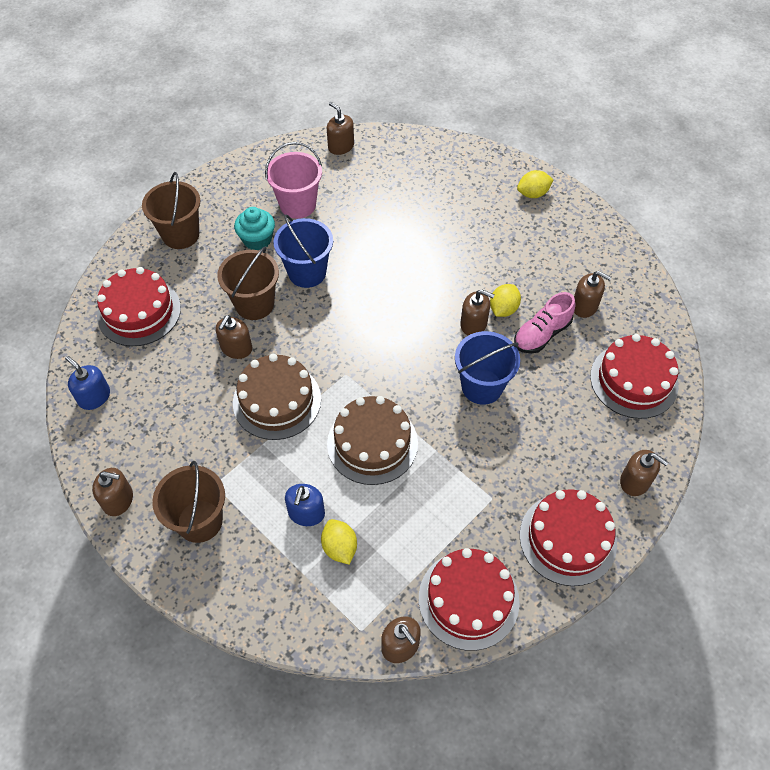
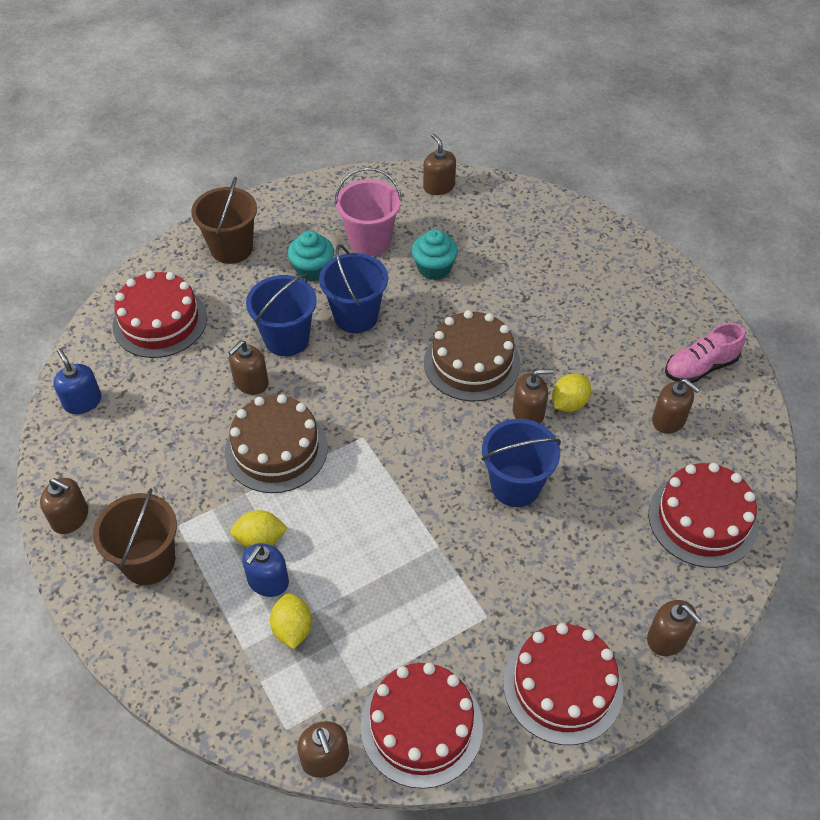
camera: 15 degrees right, 5 degrees down
brown bucket [217,247,279,320] -> blue bucket [246,274,317,356]
brown cake [327,396,418,485] -> brown cake moved to [424,310,521,402]
brown soap dispenser [460,289,495,336] -> brown soap dispenser turned 45 degrees counterclockwise [513,369,554,424]
pink shoe [514,292,576,354] -> pink shoe moved to [665,323,745,383]
yellow lemon [517,170,554,198] -> yellow lemon moved to [230,510,288,548]
none -> turquoise cupcake [412,229,458,280]

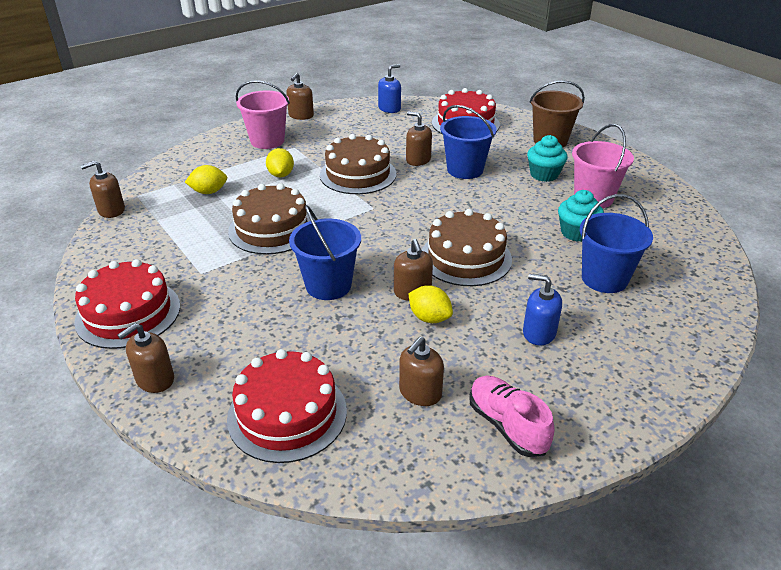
camera: 85 degrees right, 15 degrees down
brown bucket [93,488,177,585] -> pink bucket [236,80,290,149]
blue soap dispenser [242,543,289,597] -> blue soap dispenser moved to [523,274,562,345]
blue bucket [319,244,388,333] -> blue bucket moved to [580,194,653,293]
red cake [361,663,483,789] -> none
brown soap dispenser [423,133,456,195] -> none
none -> brown cake [228,183,310,255]

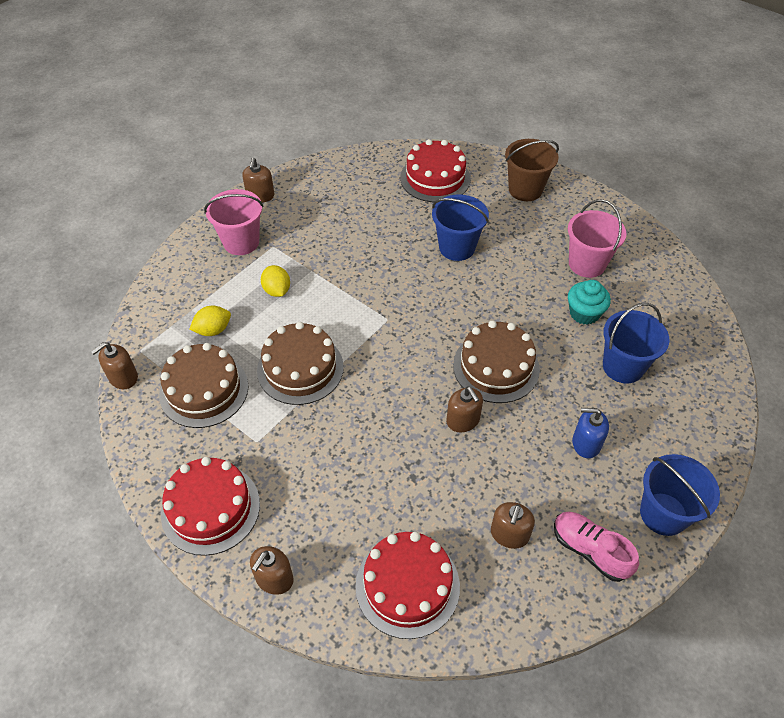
camera: 15 degrees left, 15 degrees up
blue bucket [289,205,361,300] -> blue bucket moved to [640,454,720,536]
brown cake [320,134,396,194] -> brown cake moved to [159,343,248,428]
blue soap dispenser [378,64,401,113] -> none
brown soap dispenser [406,111,432,166] -> none
yellow lemon [408,285,453,323] -> none
turquoise cupcake [527,135,568,182] -> none

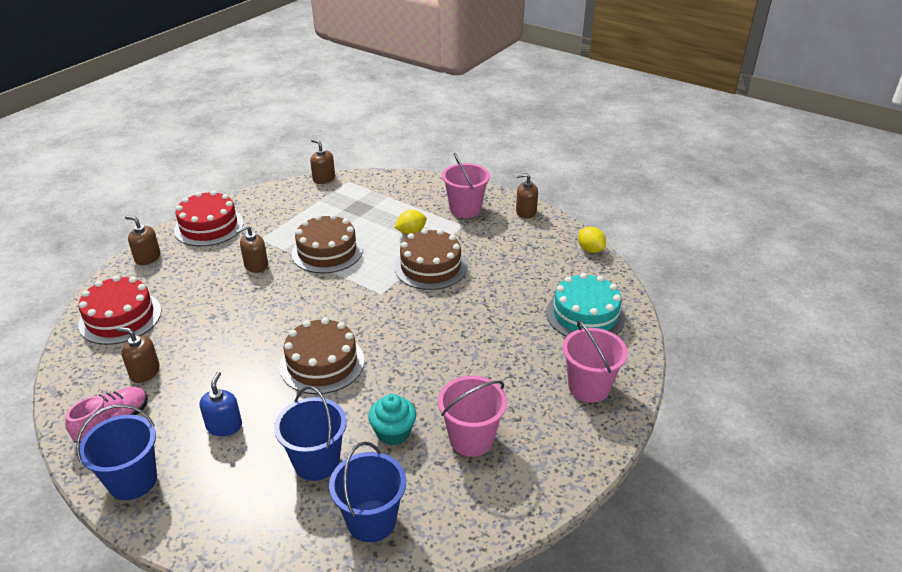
camera: 85 degrees right, 15 degrees down
brown cake [159,343,248,428] -> brown cake moved to [395,228,467,290]
yellow lemon [189,306,231,336] -> yellow lemon moved to [578,227,606,253]
red cake [400,139,471,202] -> turquoise cake [546,273,625,337]
blue bucket [432,194,489,261] -> blue bucket moved to [329,442,406,542]
brown soap dispenser [446,387,483,432] -> brown soap dispenser moved to [236,225,268,273]
brown bucket [505,139,559,201] -> pink bucket [563,320,628,402]

